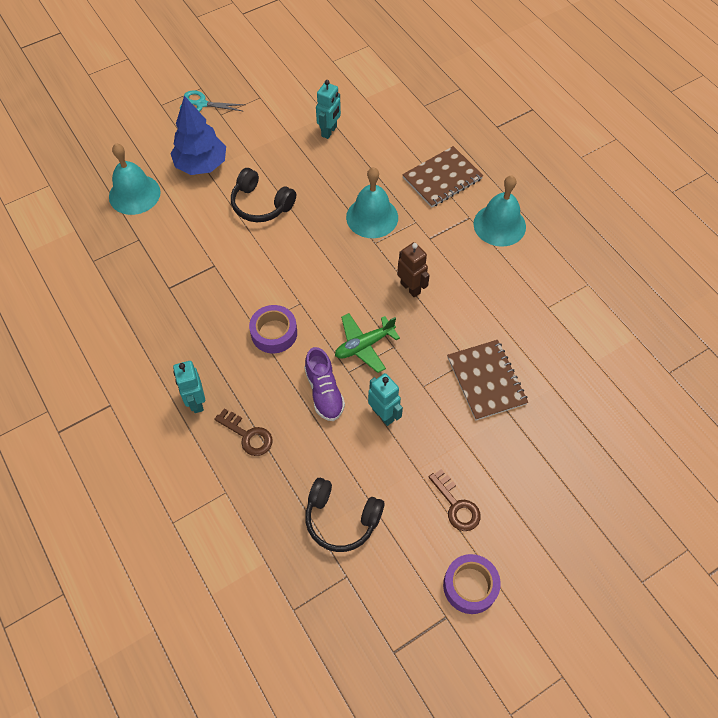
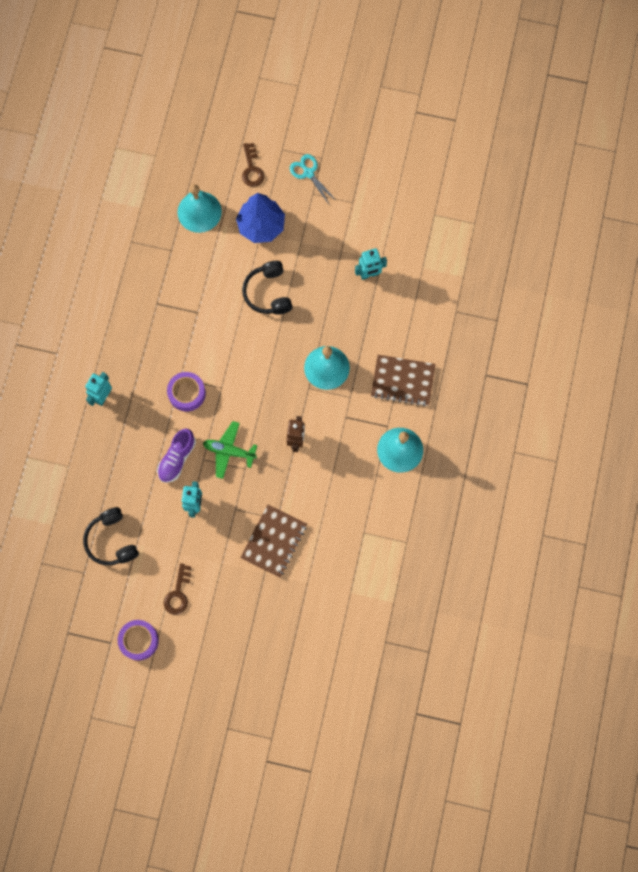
camera: 45 degrees right, 15 degrees up
brown key [214,408,273,456] -> brown key moved to [242,143,264,187]

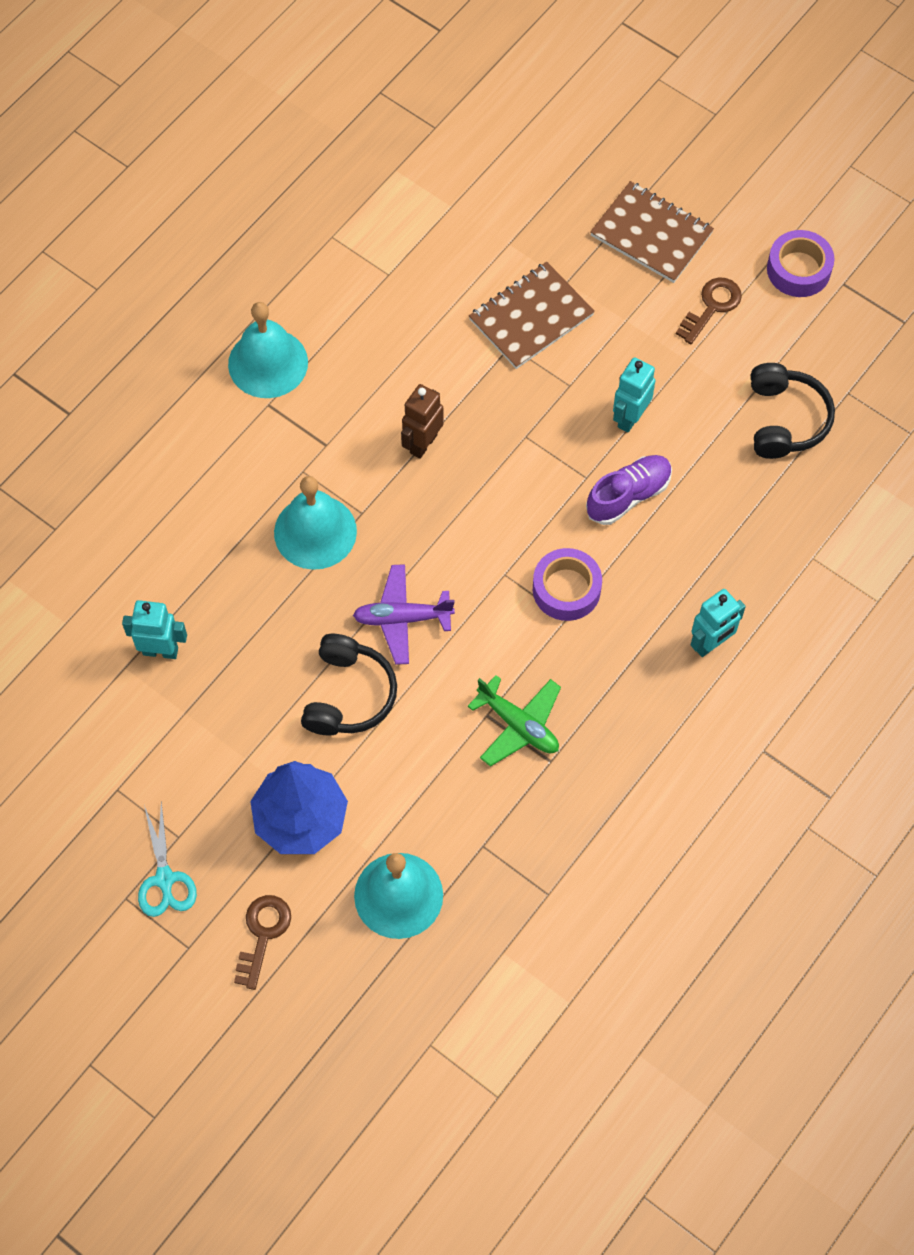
camera: 155 degrees left, 10 degrees down
green plane [203,421,257,479] -> green plane moved to [468,675,561,767]
brown notebook [371,355,435,406] -> brown notebook moved to [590,181,714,283]
none -> purple plane [353,564,455,665]

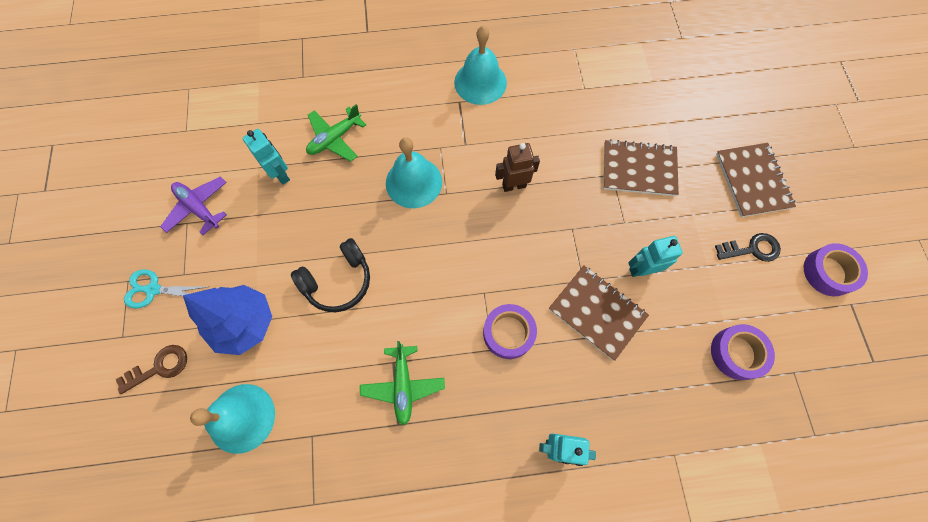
camera: 45 degrees right, 5 degrees up
turquoise scissors [138,802,197,917] -> turquoise scissors turned 60 degrees clockwise [124,269,207,308]
purple plane [353,564,455,665] -> purple plane moved to [160,176,227,235]
purple shoe [586,455,672,525] -> brown notebook [549,265,649,361]
brown key [676,277,742,344] -> black key [715,233,781,262]
black headphones [751,363,835,459] -> purple tape [711,324,775,380]
none -> green plane [306,104,366,162]

